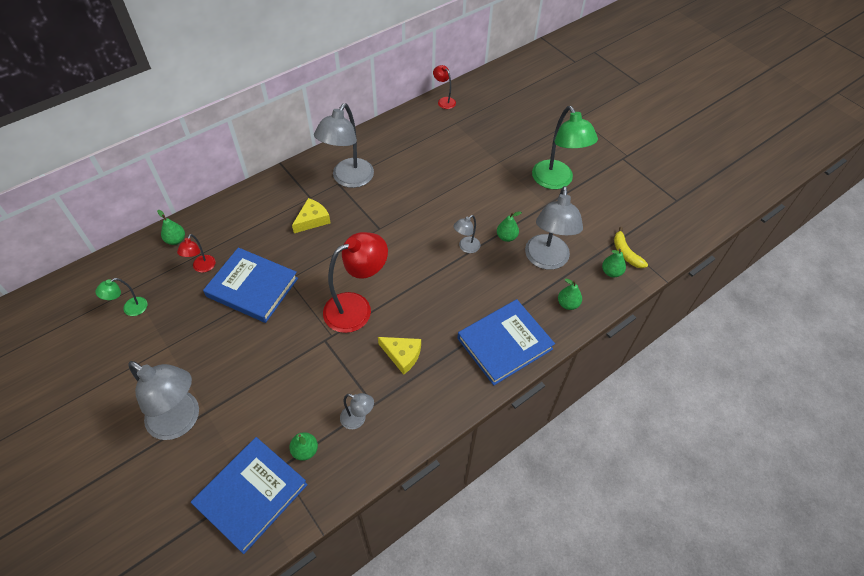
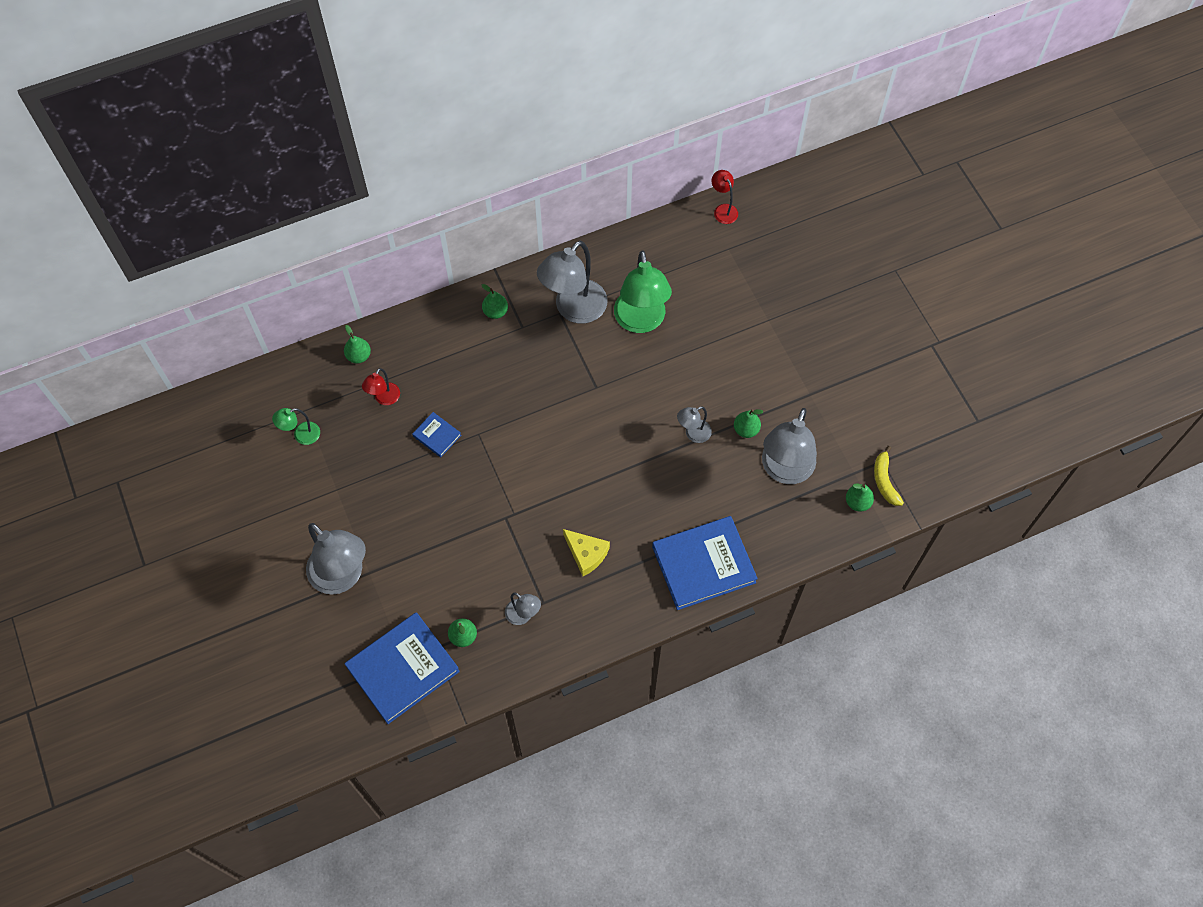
camera: 15 degrees right, 10 degrees up
blue book [203,248,298,323] -> blue book [412,412,461,457], size x0.46
yellow cheese [292,198,331,233] -> none
red lamp [323,232,388,333] -> none
green lamp [532,106,598,189] -> green lamp moved to [614,250,672,333]
green pear [558,279,582,310] -> green pear moved to [482,284,508,319]

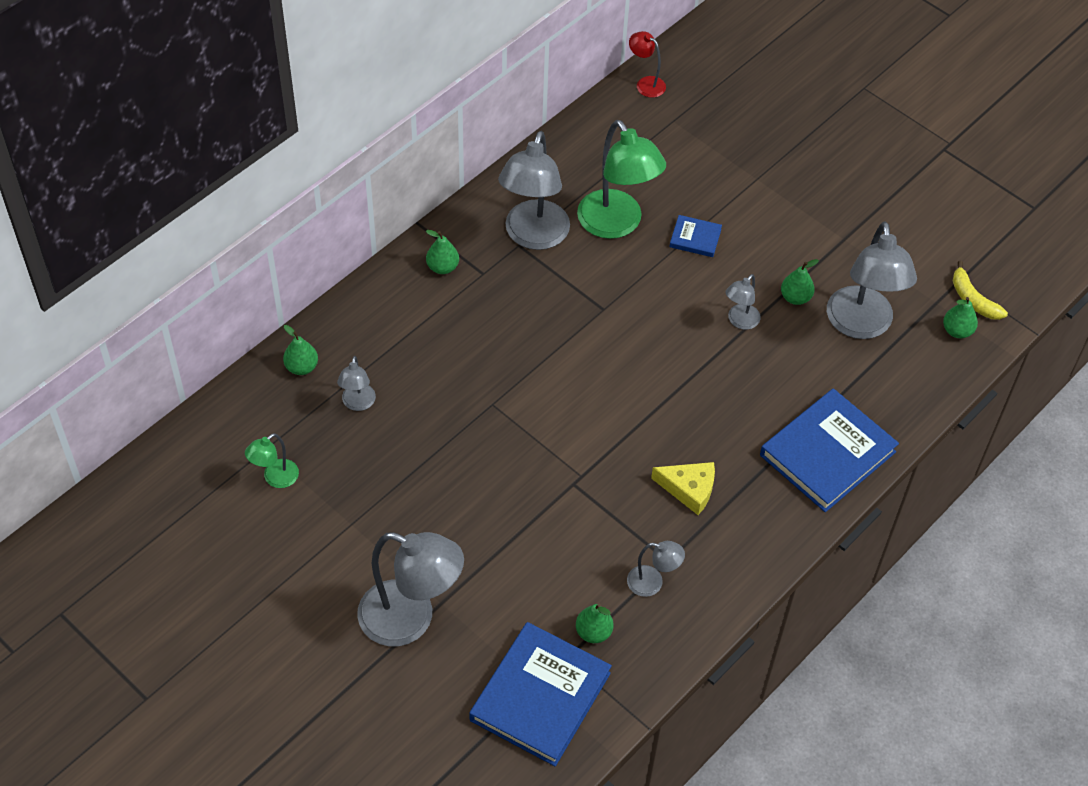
camera: 25 degrees left, 10 degrees down
red lamp [362,368,400,405] -> grey lamp [337,356,376,411]
blue book [412,412,461,457] -> blue book moved to [669,215,722,257]

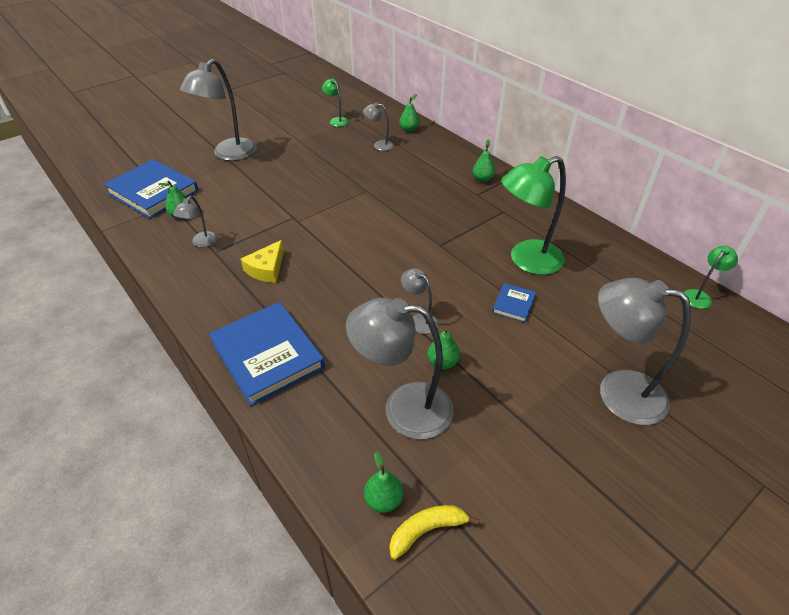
camera: 100 degrees right, 10 degrees down
grey lamp [498,131,570,250] -> grey lamp moved to [598,278,691,425]
red lamp [629,31,666,98] -> green lamp [684,246,738,309]

